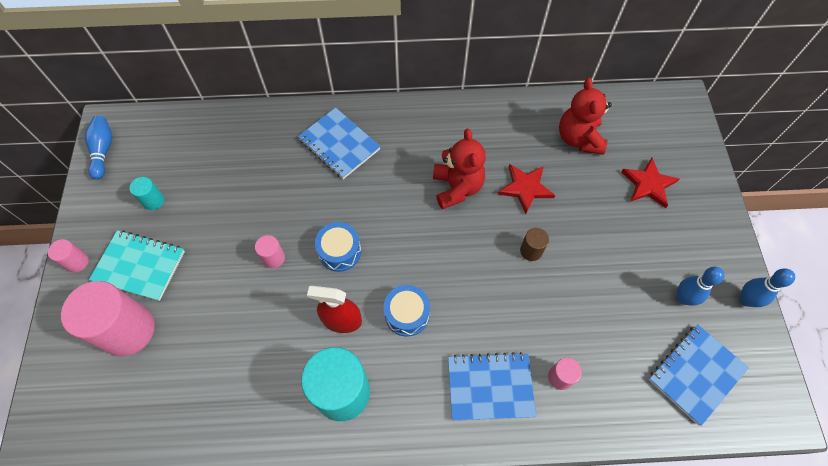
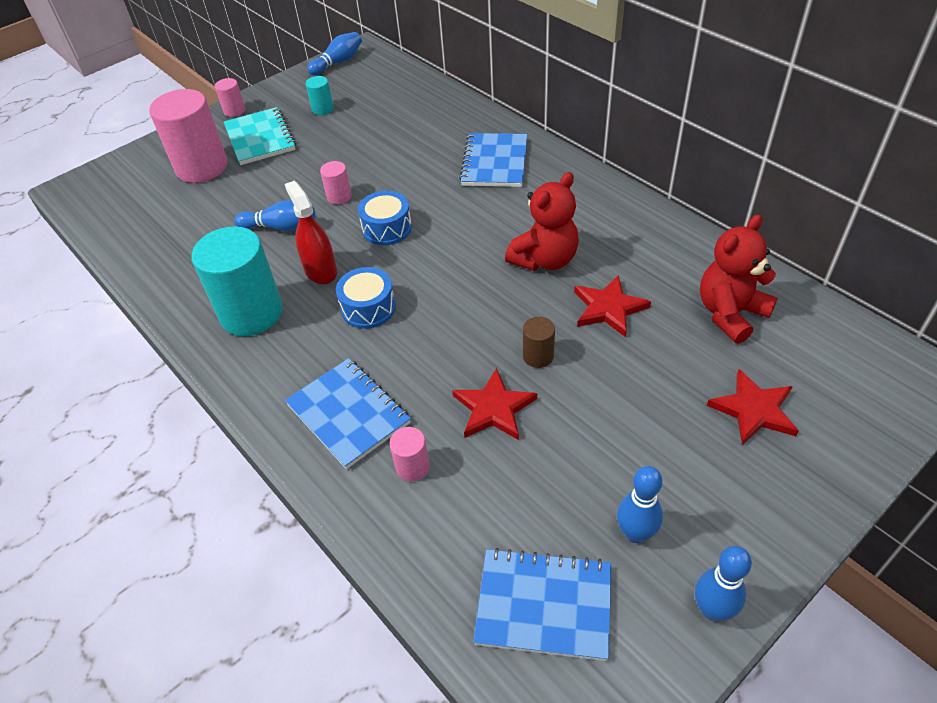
camera: 55 degrees right, 15 degrees down
none -> blue bowling pin [234,200,315,231]
none -> red star [452,368,537,440]

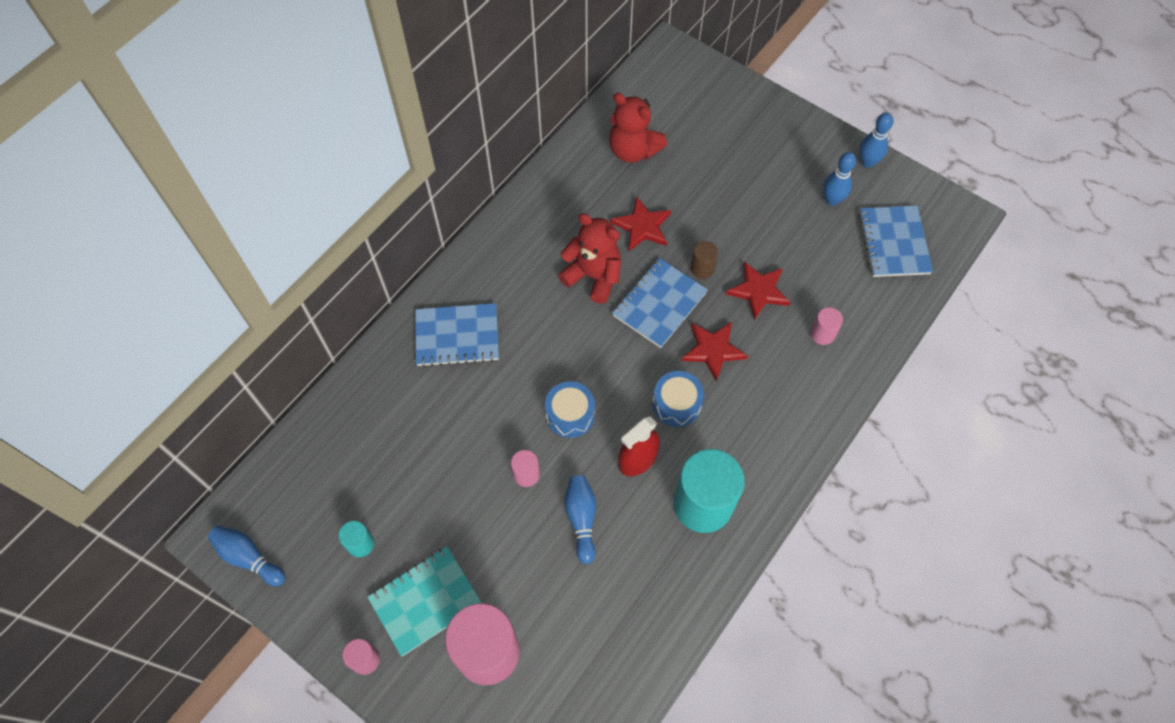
camera: 105 degrees left, 15 degrees up
blue notebook [285,358,411,469] -> blue notebook moved to [612,258,708,348]
red star [707,369,799,445] -> red star moved to [681,322,748,381]

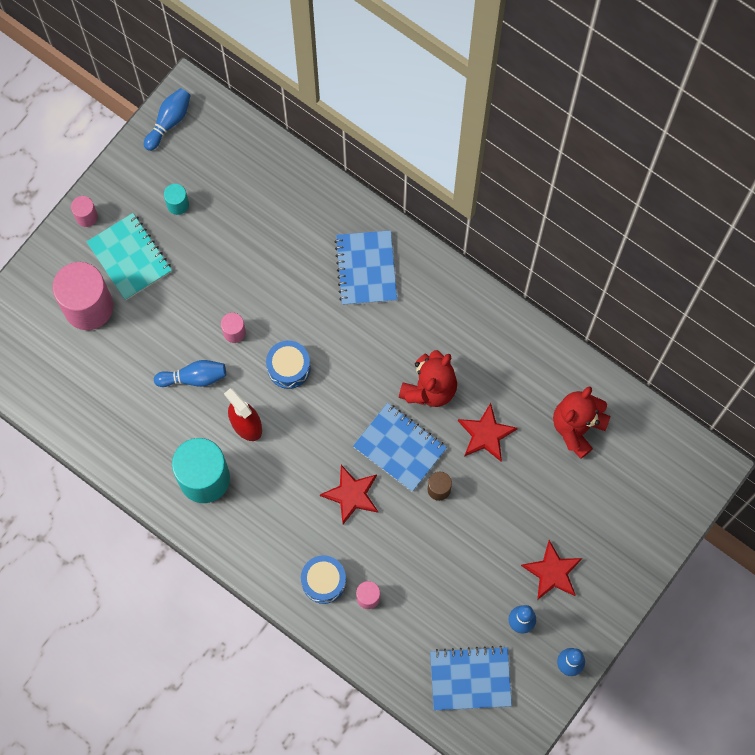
camera: 90 degrees right, 10 degrees up
blue drum [653,371,704,427] -> blue drum moved to [301,555,346,604]
red star [726,261,791,320] -> red star moved to [521,540,582,600]

